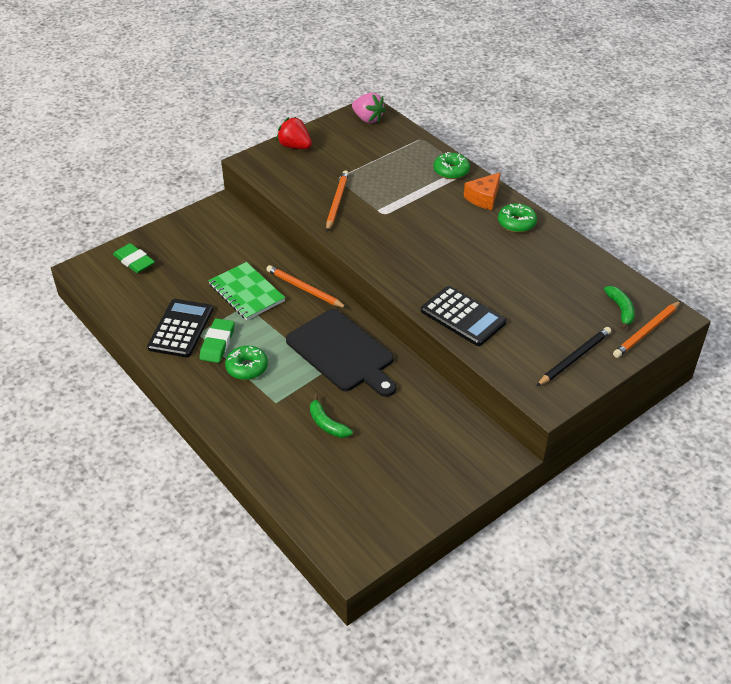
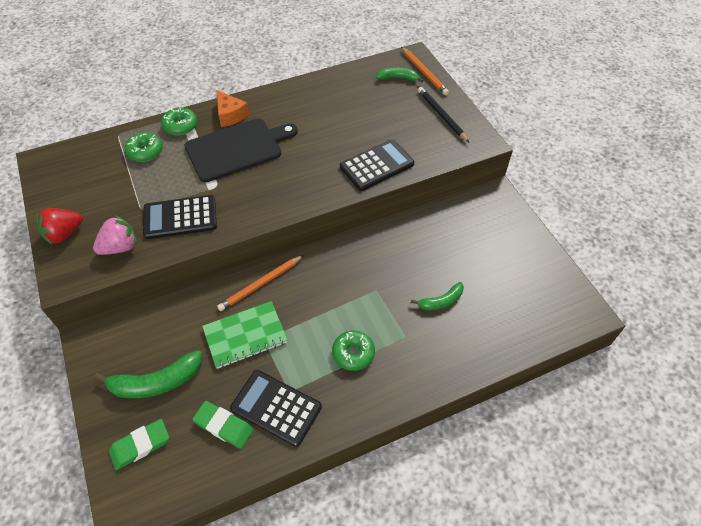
camera: 75 degrees left, 10 degrees up
green eraser [200,318,235,363] -> green eraser moved to [192,401,254,449]
black cutting board [286,309,397,397] -> black cutting board moved to [184,119,298,182]
orange pencil [326,170,349,231] -> black calculator [143,195,217,239]
pink strawberry [352,92,386,123] -> pink strawberry moved to [93,215,137,255]
green donut [498,203,537,233] -> green donut moved to [125,132,163,162]
none -> green banana [94,350,202,398]

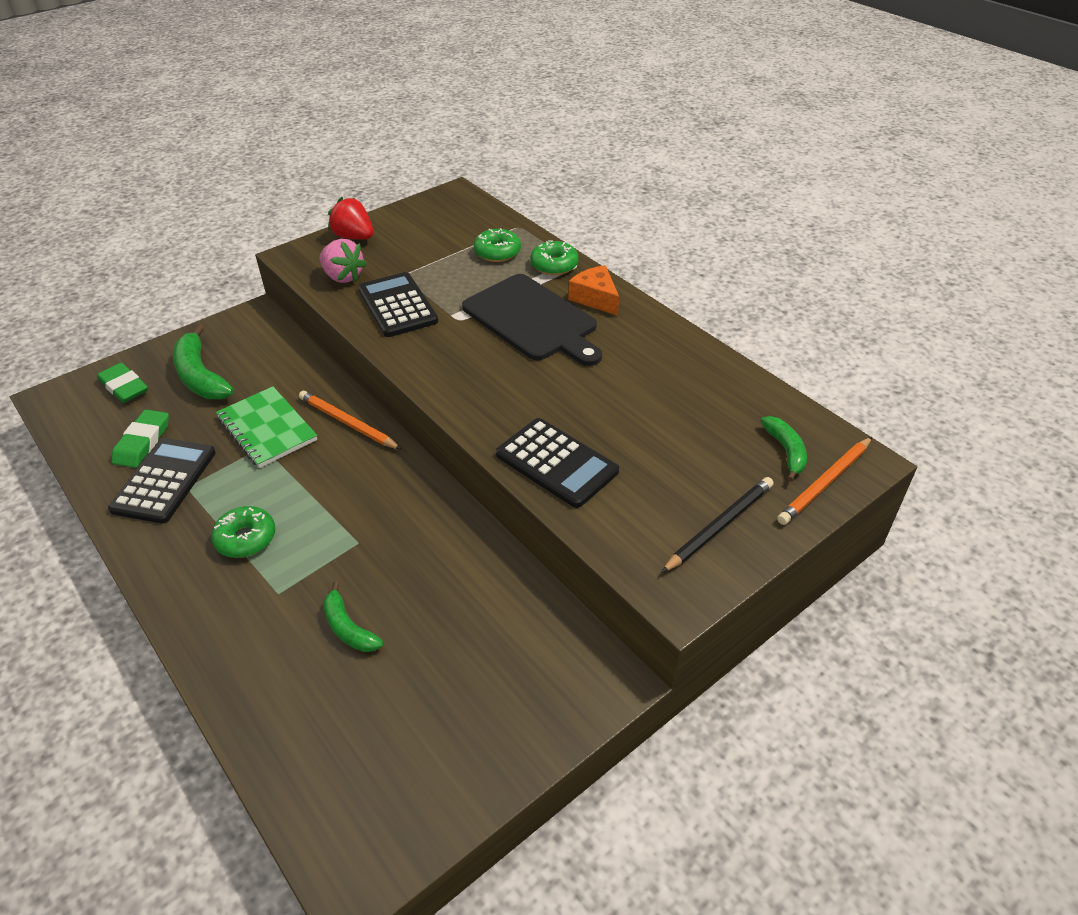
camera: 75 degrees right, 10 degrees down
orange cheese [217,90,249,127] -> orange cheese turned 105 degrees clockwise [568,265,619,316]

